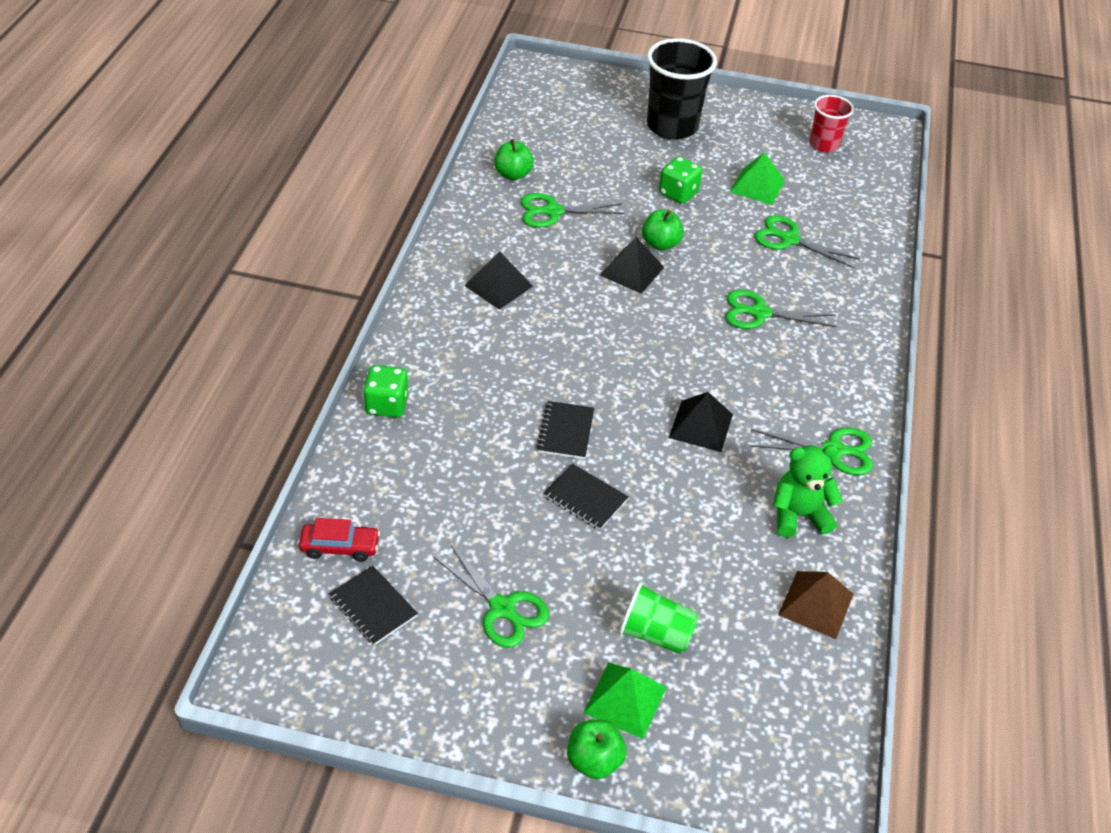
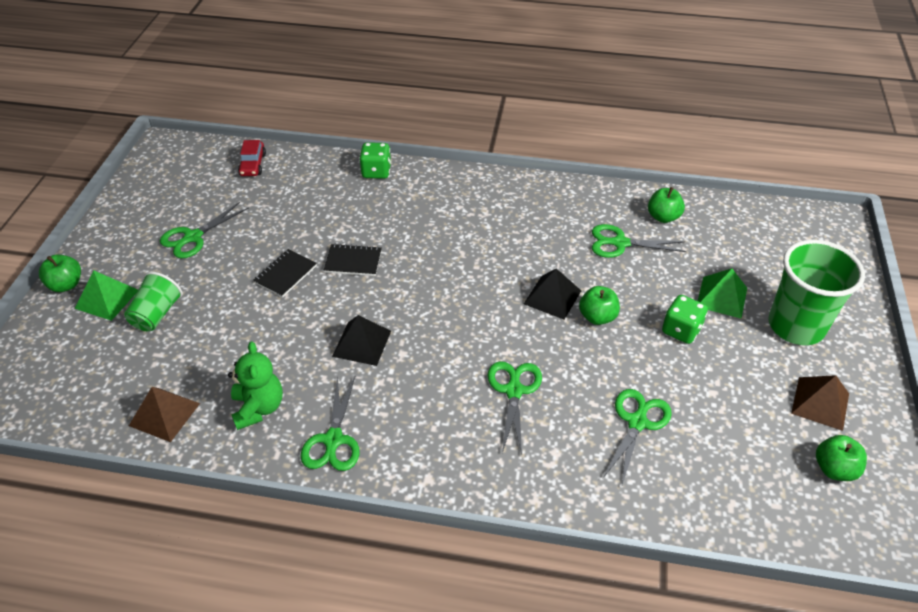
camera: 90 degrees right, 0 degrees up
black notebook [329,565,418,645] -> none
black pyramid [464,251,533,310] -> none
green scissors [520,193,625,227] -> green scissors turned 75 degrees counterclockwise [592,224,687,258]
black cup [647,38,717,140] -> green cup [768,240,865,345]
green pyramid [730,152,785,205] -> green pyramid moved to [698,268,747,318]
red cup [810,95,854,152] -> green apple [816,435,867,481]
none -> brown pyramid [791,375,849,431]

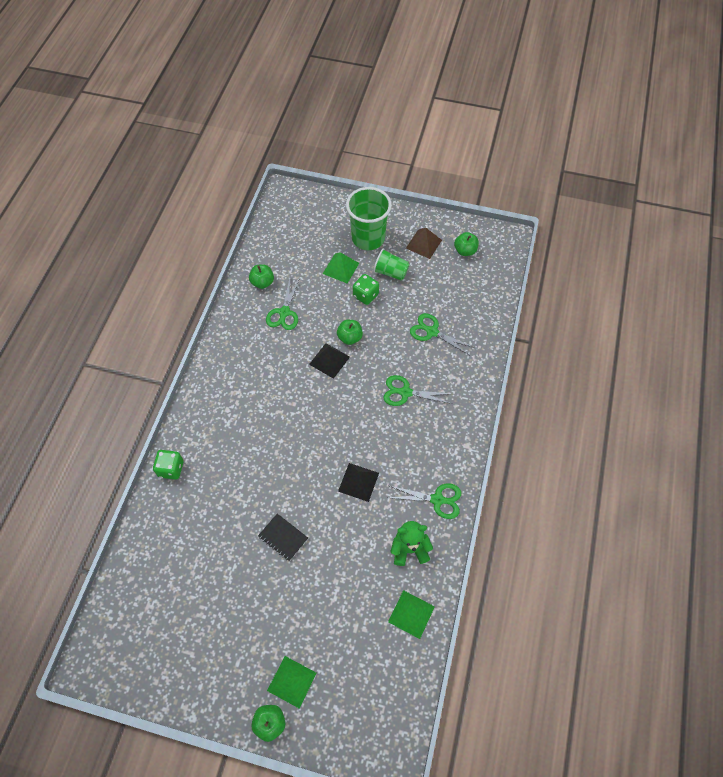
camera: 85 degrees left, 15 degrees up
green cup [124,272,183,331] -> green cup moved to [373,248,409,280]
brown pyramid [129,387,200,442] -> green pyramid [388,590,435,639]
green scissors [160,202,249,258] -> none
red car [238,140,266,176] -> none
black notebook [324,243,382,276] -> none

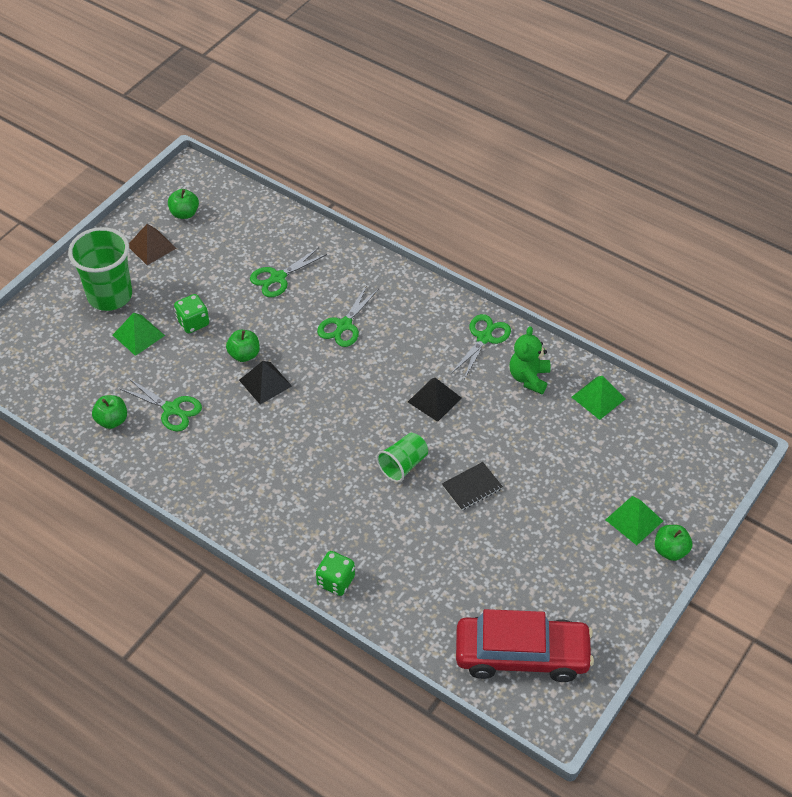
camera: 70 degrees left, 10 degrees down
green cup [373,248,409,280] -> green cup moved to [376,433,428,482]
none -> red car [456,609,594,682]

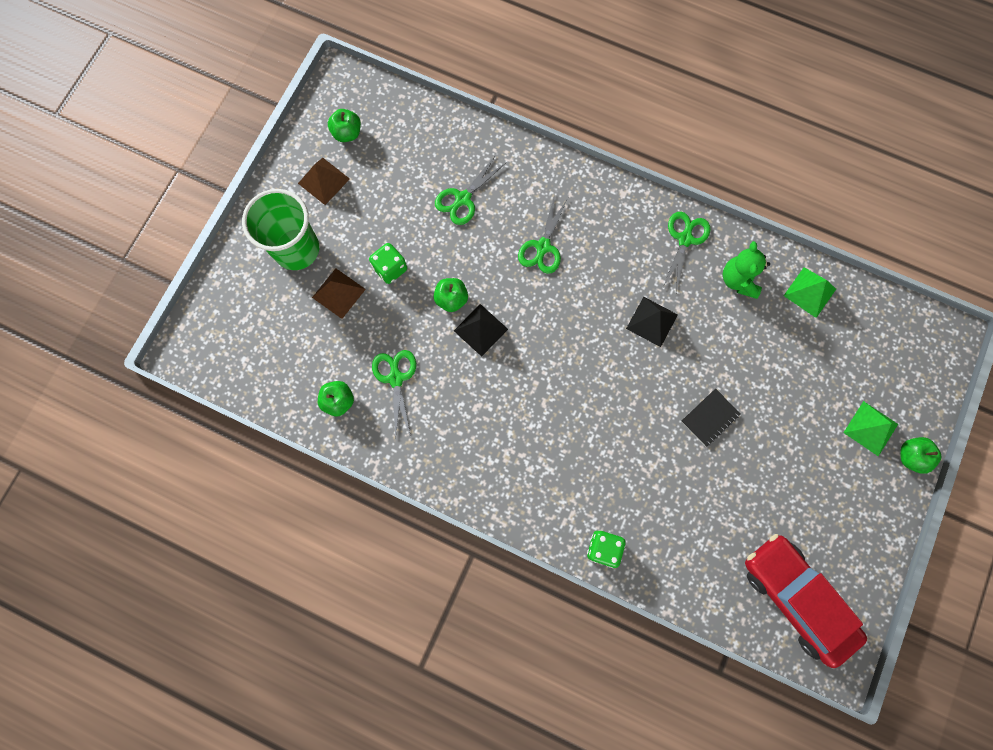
camera: 10 degrees left, 25 degrees up
green pyramid [113,313,165,356] -> brown pyramid [312,268,366,319]
green scissors [119,378,202,431] -> green scissors turned 120 degrees counterclockwise [372,350,416,439]
green cup [376,433,428,482] -> none
red car [456,609,594,682] -> red car turned 120 degrees counterclockwise [745,534,867,668]

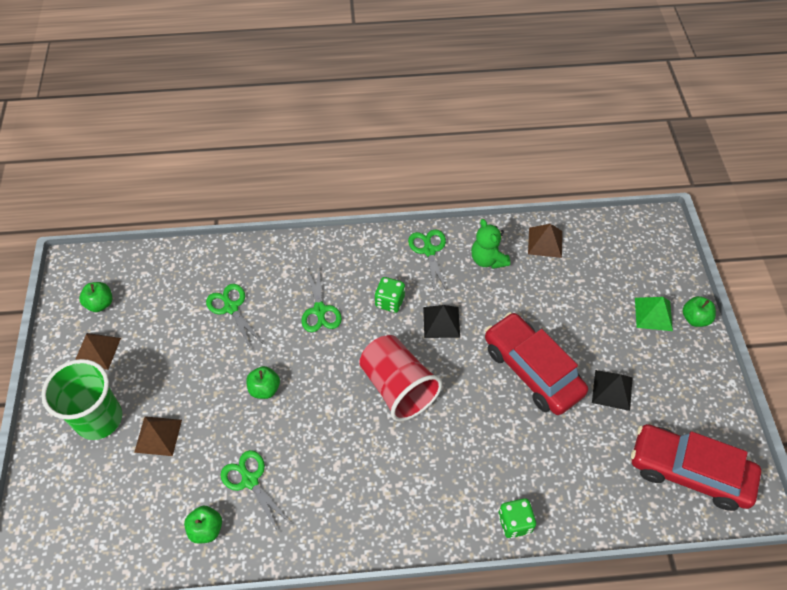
camera: 30 degrees left, 20 degrees down
green dice [369,243,407,284] -> green dice moved to [374,277,405,313]
green scissors [435,155,506,225] -> green scissors turned 135 degrees clockwise [206,284,262,349]
black pyramid [454,304,508,357] -> black pyramid moved to [592,370,633,411]
black notebook [681,388,741,447] -> red car [485,312,588,415]
green pyramid [784,267,836,318] -> brown pyramid [528,224,562,258]
none -> red cup [359,335,442,421]

